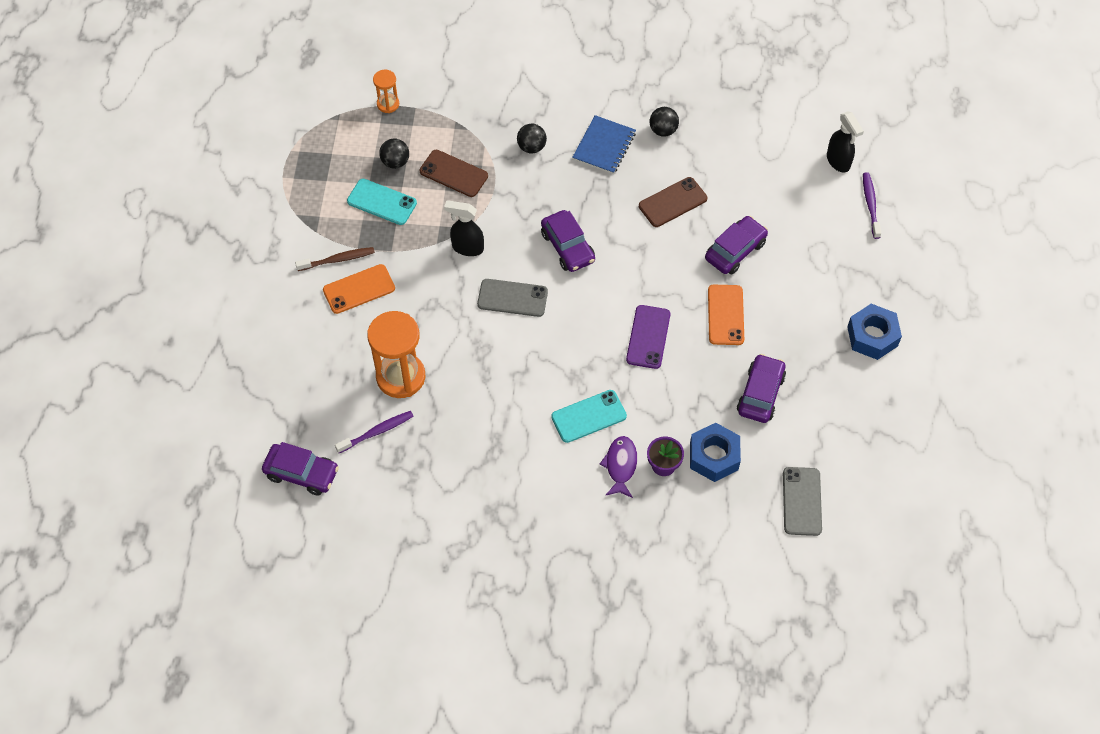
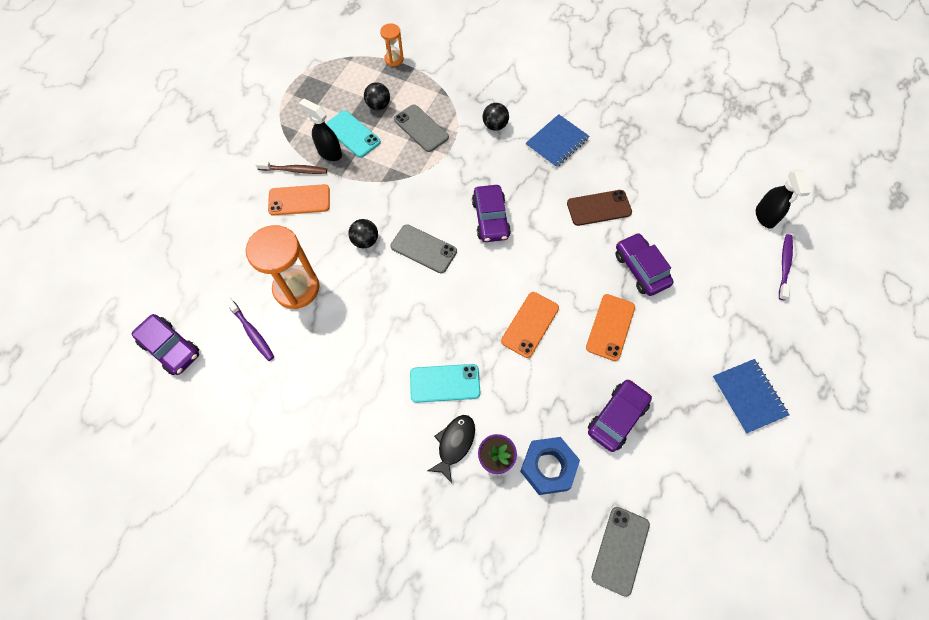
camera: 20 degrees right, 5 degrees up
purple toothbrush [335,411,414,453] -> purple toothbrush turned 60 degrees clockwise [225,298,274,361]
brown phone [419,150,488,197] -> grey phone [394,105,449,152]
black spray bottle [444,200,484,256] -> black spray bottle moved to [299,98,342,161]
purple fish [599,436,637,498] -> black fish [427,415,475,483]
purple phone [626,305,670,369] -> orange phone [501,292,559,358]
black ball [650,107,679,137] -> black ball moved to [348,219,378,249]
purple car [705,216,768,275] -> purple car turned 90 degrees counterclockwise [615,233,674,296]
blue nut [847,304,902,360] -> blue notebook [712,359,790,434]

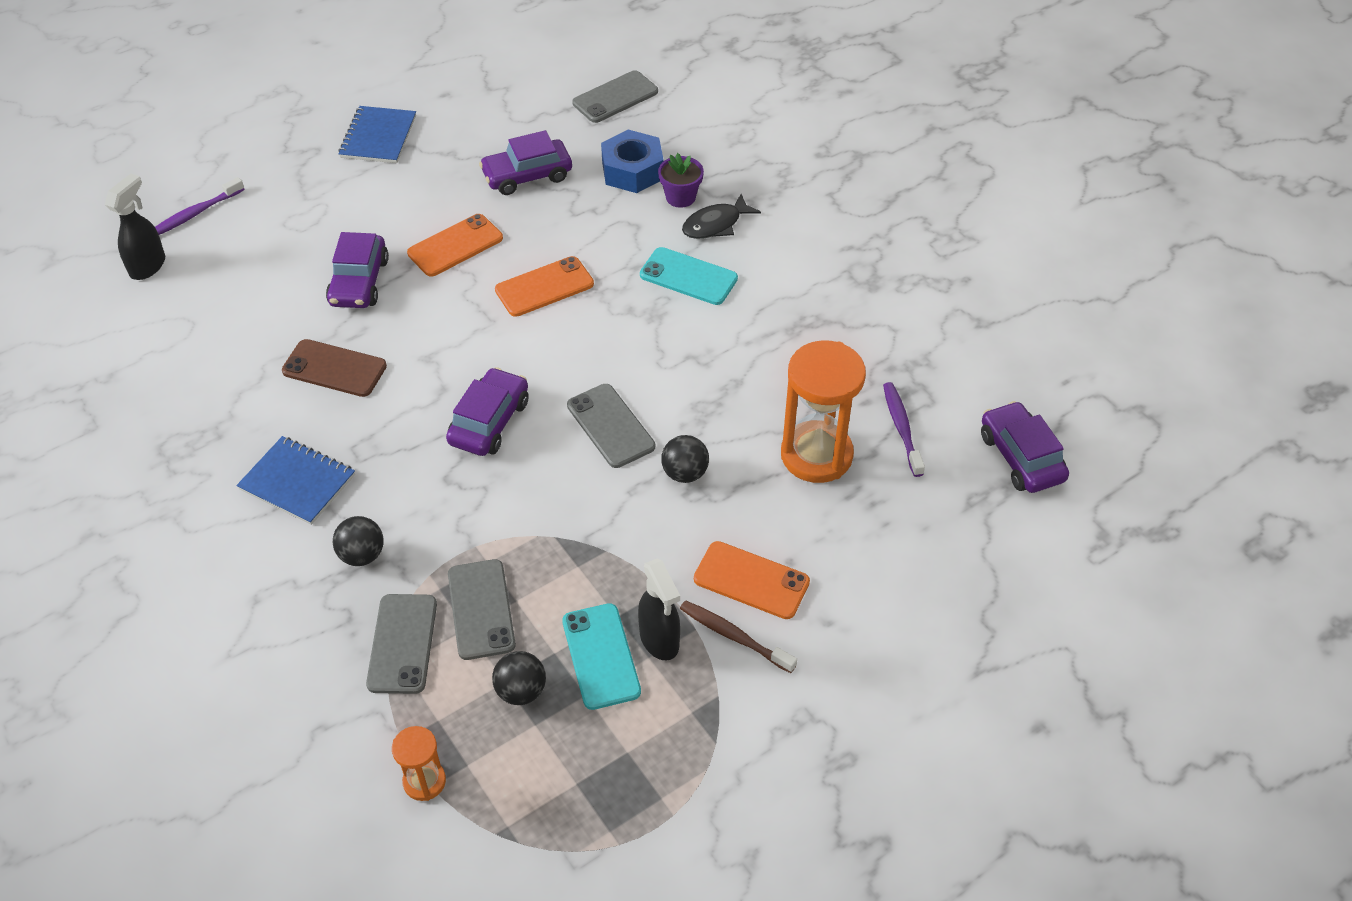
camera: 150 degrees left, 15 degrees down
blue notebook [525,114,589,168] -> blue notebook turned 45 degrees clockwise [236,436,355,525]
none -> grey phone [366,594,437,694]

